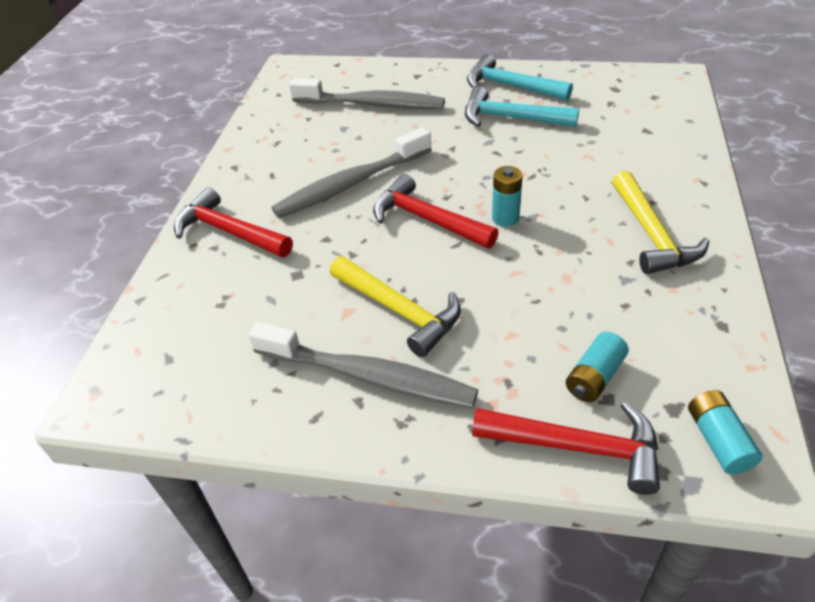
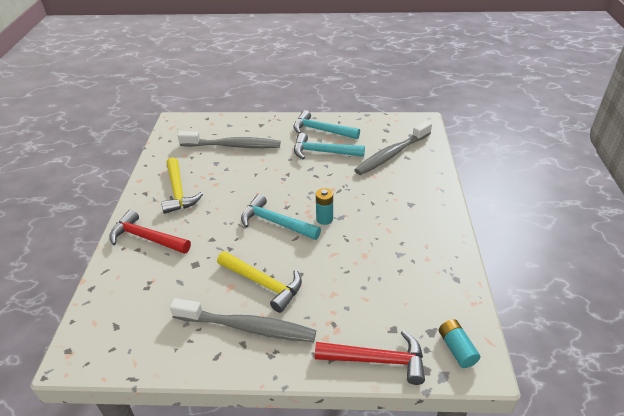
camera: 10 degrees left, 5 degrees down
grey toothbrush [271,127,432,218] -> grey toothbrush moved to [354,121,432,175]
red hammer [373,174,499,249] -> turquoise hammer [241,194,321,240]
turquoise battery [566,332,629,402] -> none
yellow hammer [612,171,710,274] -> yellow hammer moved to [161,157,203,214]

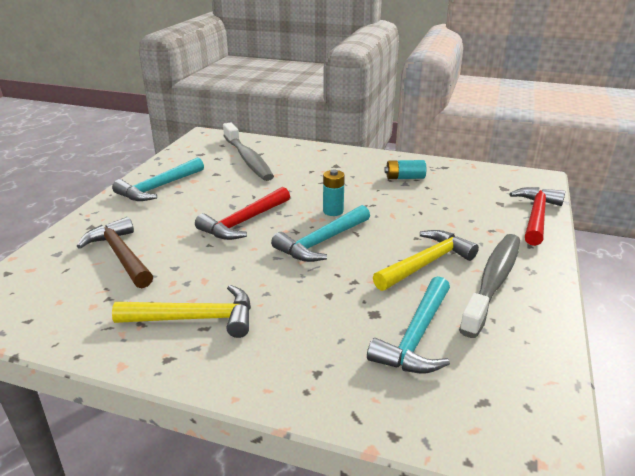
camera: 75 degrees left, 10 degrees down
red hammer [109,209,191,254] -> red hammer moved to [195,187,290,240]
grey toothbrush [178,131,280,148] -> brown hammer [77,217,153,288]
turquoise hammer [294,133,365,159] -> turquoise hammer moved to [367,276,450,373]
turquoise battery [439,319,480,368] -> turquoise battery moved to [384,160,426,179]

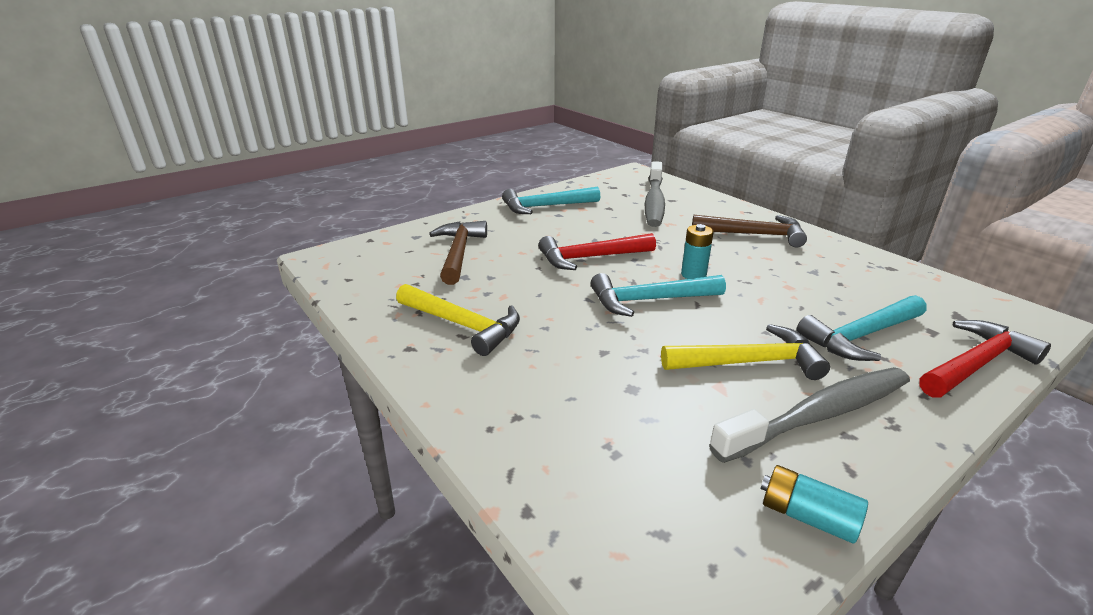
camera: 35 degrees right, 0 degrees up
turquoise hammer [367,276,450,373] -> turquoise hammer moved to [797,295,927,361]
turquoise battery [384,160,426,179] -> turquoise battery moved to [761,465,868,544]
none -> brown hammer [692,215,807,247]

